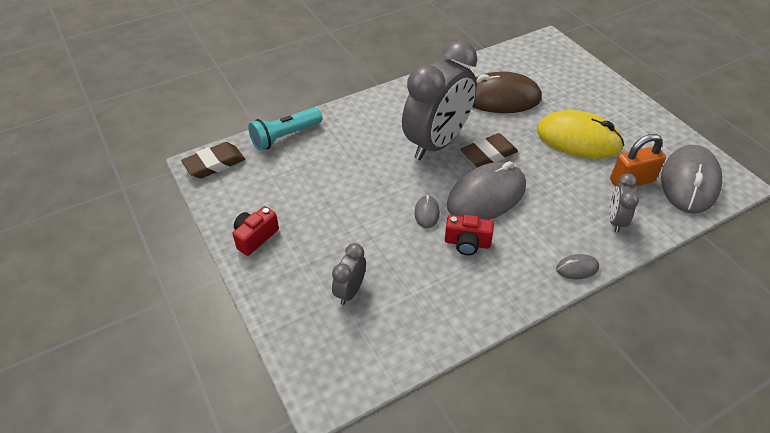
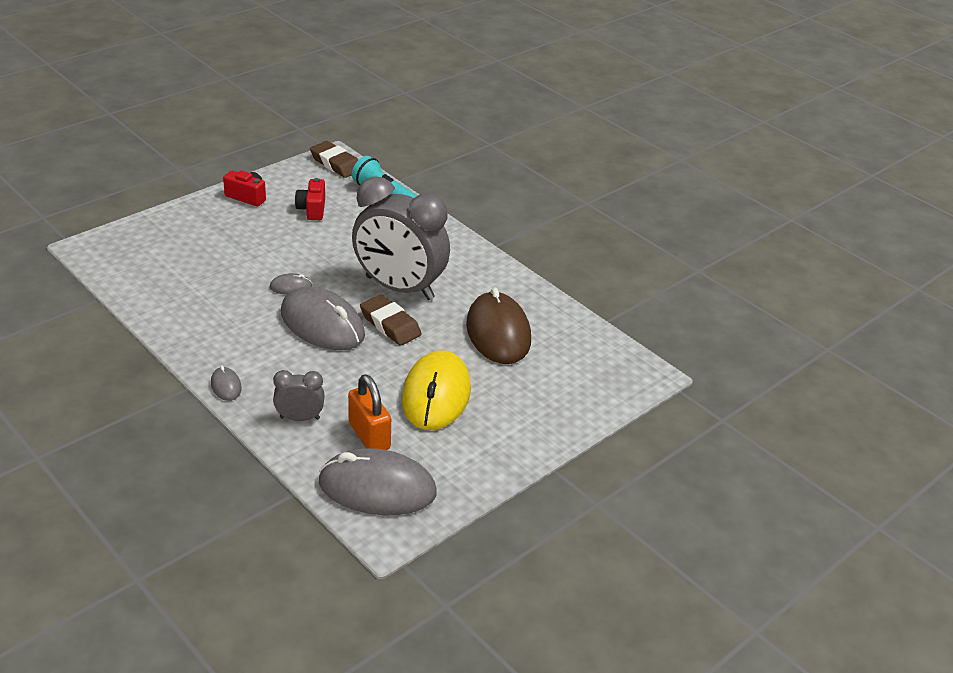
camera: 75 degrees right, 10 degrees down
grey clock [332,243,366,305] -> none
red camera [445,215,494,255] -> red camera moved to [295,178,325,220]

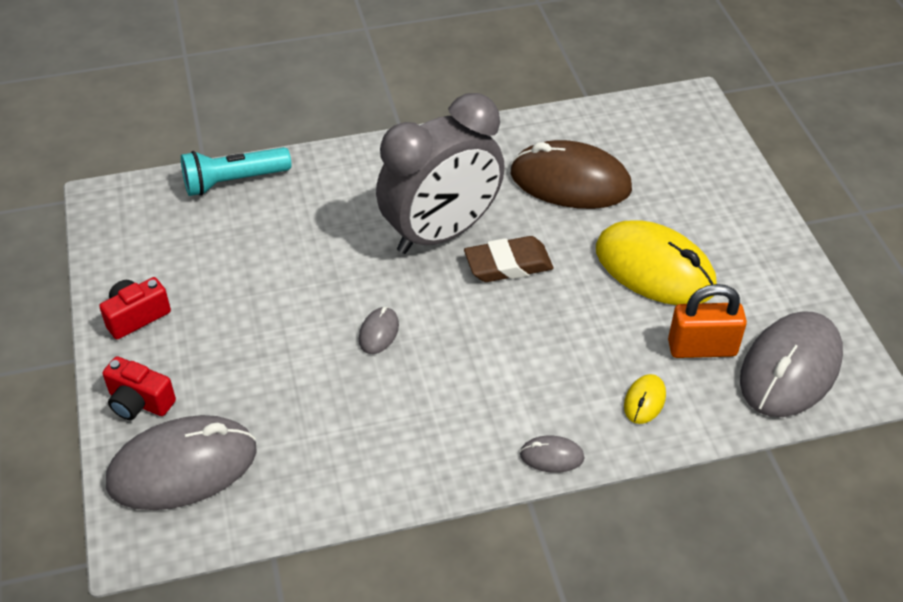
camera: 60 degrees left, 10 degrees up
grey clock [273,370,325,421] -> yellow mouse [624,374,666,424]
grey mouse [281,287,365,350] -> grey mouse moved to [106,415,257,510]
red camera [295,178,325,220] -> red camera moved to [102,357,176,420]
brown eraser [310,141,358,178] -> none

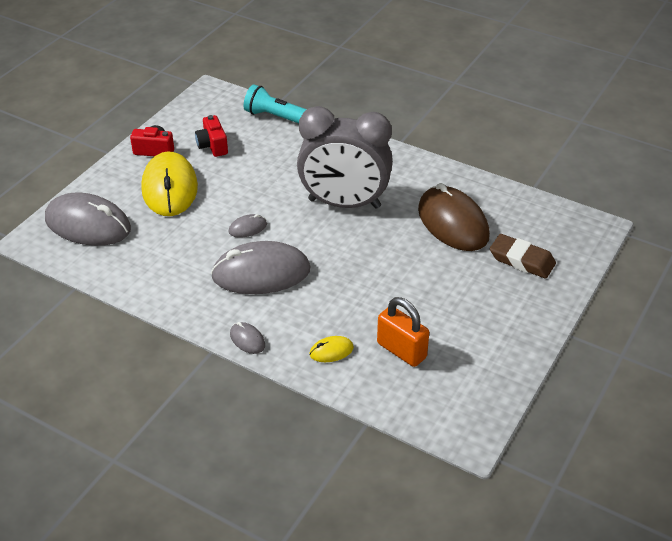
camera: 45 degrees right, 5 degrees down
red camera [102,357,176,420] -> red camera moved to [195,115,228,157]
brown eraser [464,236,553,282] -> brown eraser moved to [490,234,556,278]
yellow mouse [596,220,717,305] -> yellow mouse moved to [141,152,198,216]
grey mouse [740,311,843,417] -> grey mouse moved to [211,241,310,294]

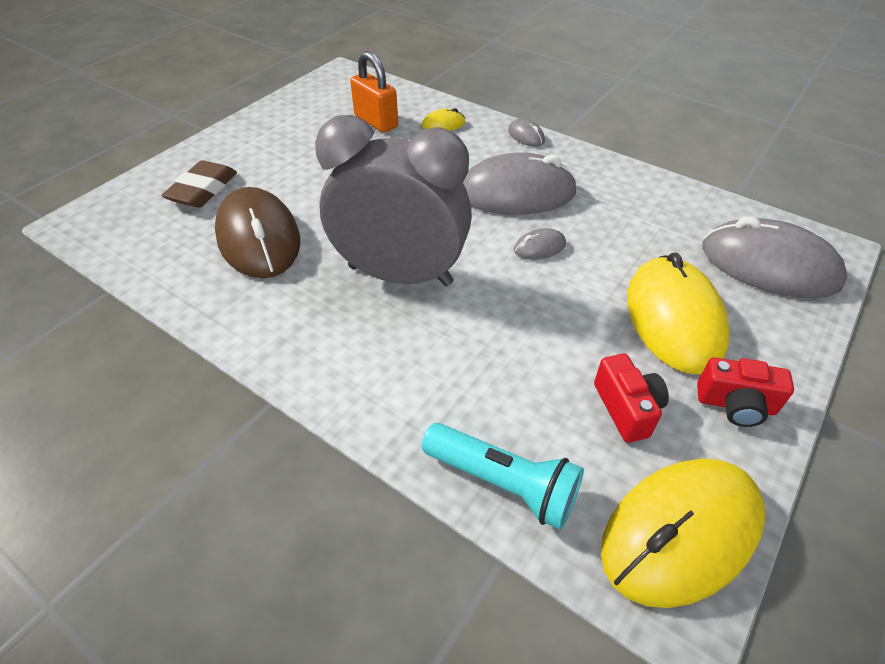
camera: 175 degrees left, 5 degrees up
brown eraser [490,234,556,278] -> brown eraser turned 75 degrees clockwise [161,160,237,208]
none -> yellow mouse [601,459,765,608]

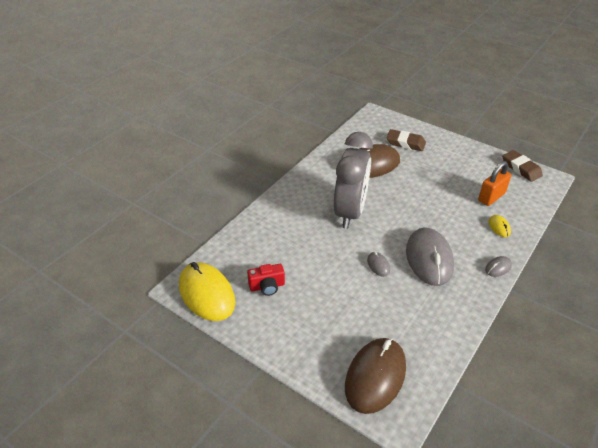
camera: 90 degrees right, 5 degrees down
turquoise flashlight [422,423,584,530] -> none
yellow mouse [627,253,730,374] -> none
red camera [697,357,794,427] -> none
grey mouse [702,216,848,298] -> brown mouse [345,338,406,414]
none -> brown eraser [502,150,543,182]

